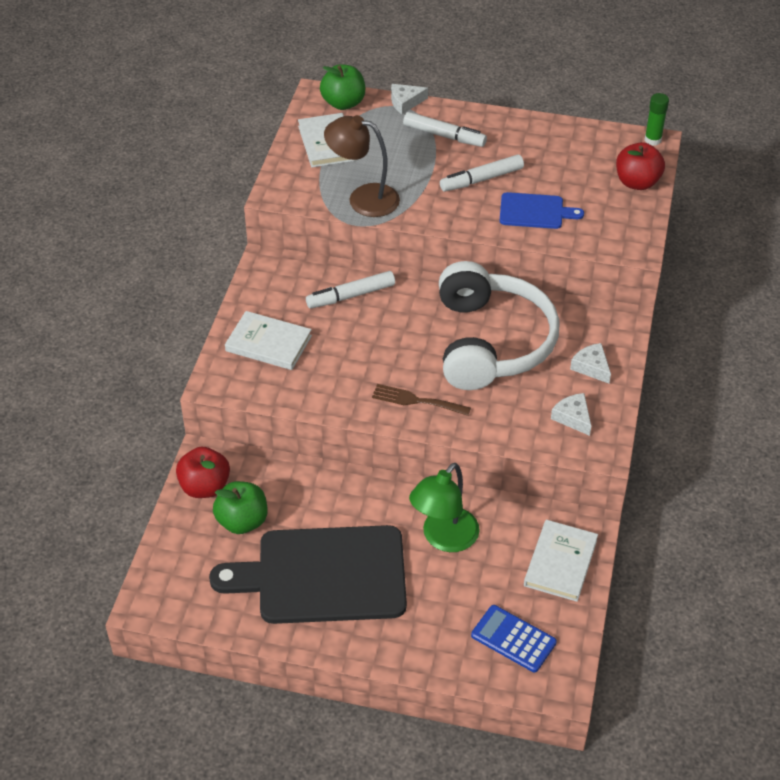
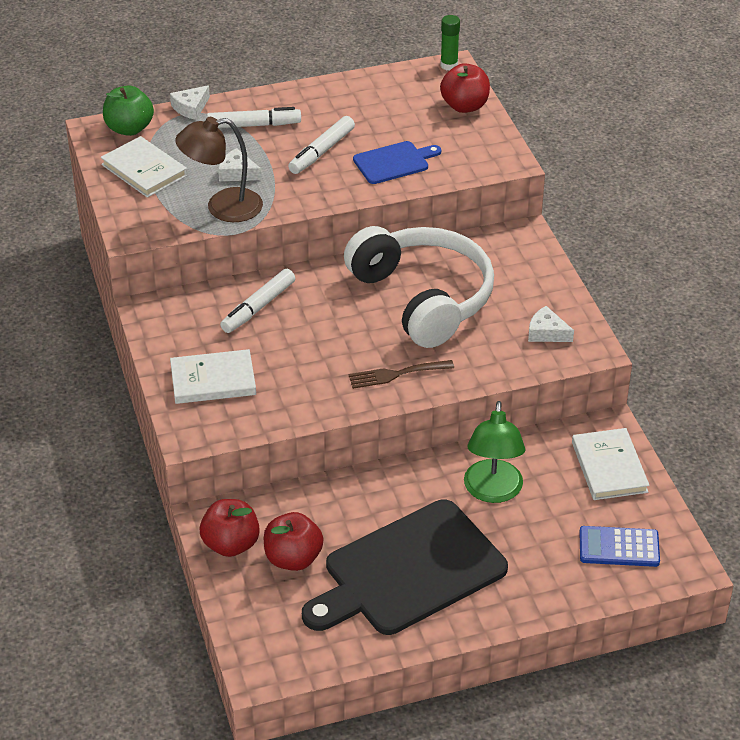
camera: 30 degrees left, 5 degrees down
green apple [213,481,267,534] -> red apple [264,512,324,571]
white cheese [570,343,611,384] -> white cheese moved to [218,148,262,181]

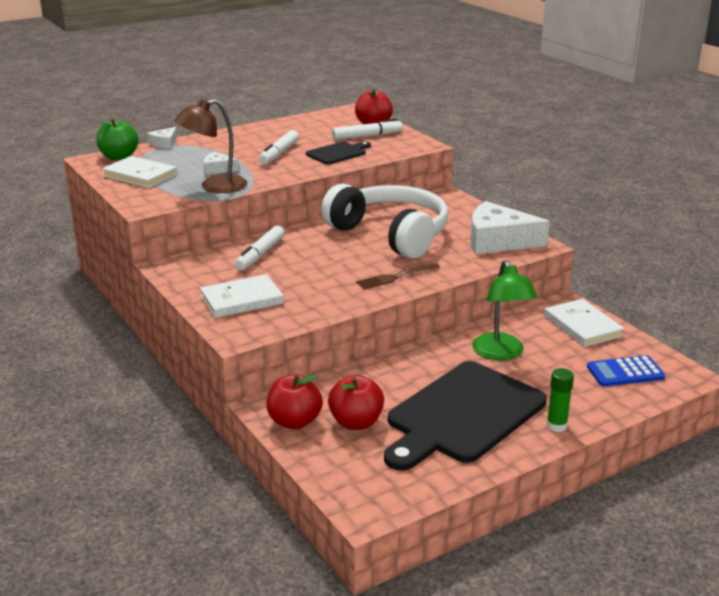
camera: 15 degrees left, 15 degrees down
white marker [207,107,301,128] -> white marker moved to [332,119,402,140]
blue cutting board [353,141,441,184] -> black cutting board [306,141,371,164]
green glue stick [440,15,460,70] -> green glue stick moved to [546,368,574,432]
white cheese [528,306,574,342] -> white cheese [470,201,550,254], size x2.10

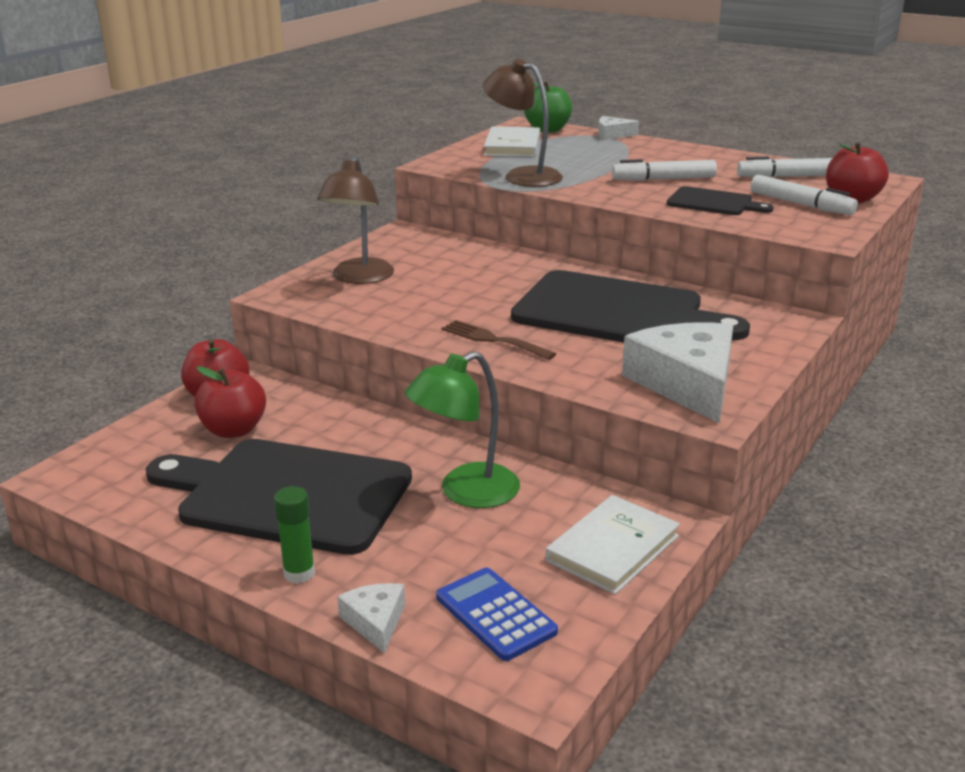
camera: 65 degrees right, 0 degrees up
white book [200,274,284,318] -> brown lamp [317,157,394,284]
white cheese [204,152,239,175] -> white cheese moved to [337,583,405,654]
white marker [235,226,285,270] -> white marker moved to [737,156,832,177]
white headphones [321,184,449,259] -> black cutting board [511,270,750,342]

